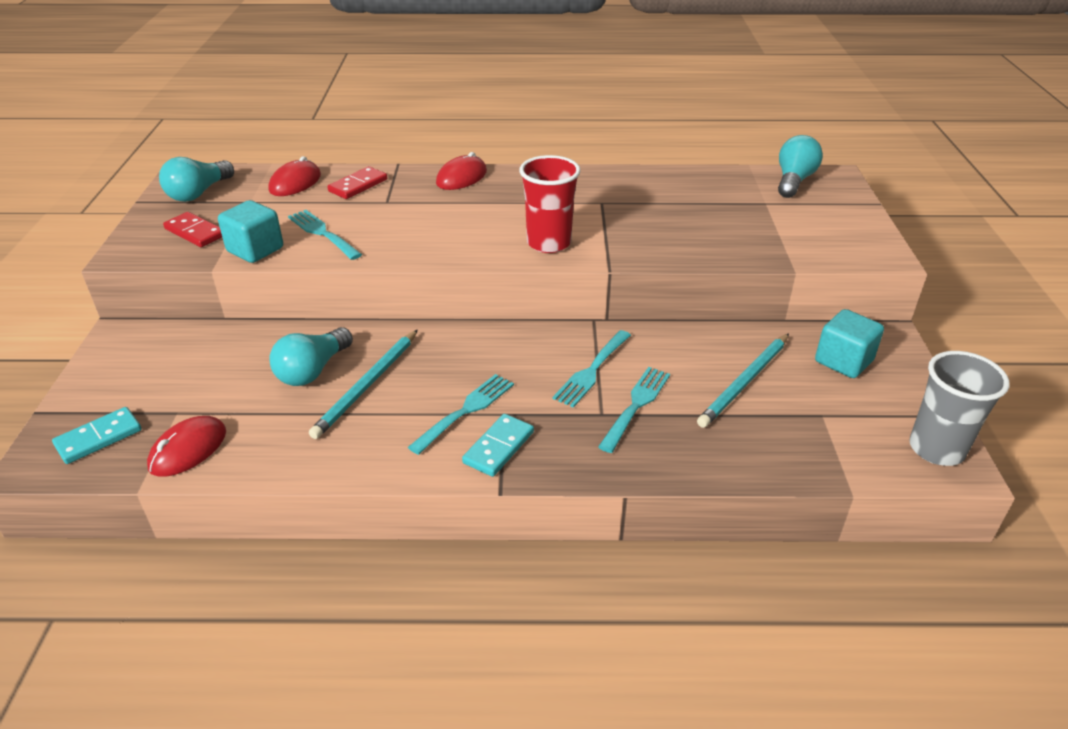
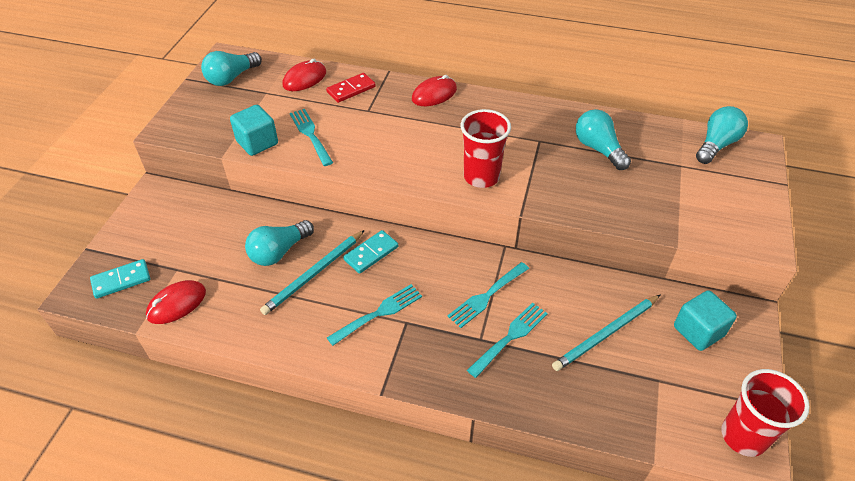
camera: 15 degrees right, 10 degrees up
red domino [163,212,222,247] -> none
turquoise domino [462,414,534,477] -> turquoise domino moved to [343,230,398,274]
grey cup [909,351,1010,466] -> red cup [721,369,810,457]
none -> turquoise light bulb [576,109,631,170]

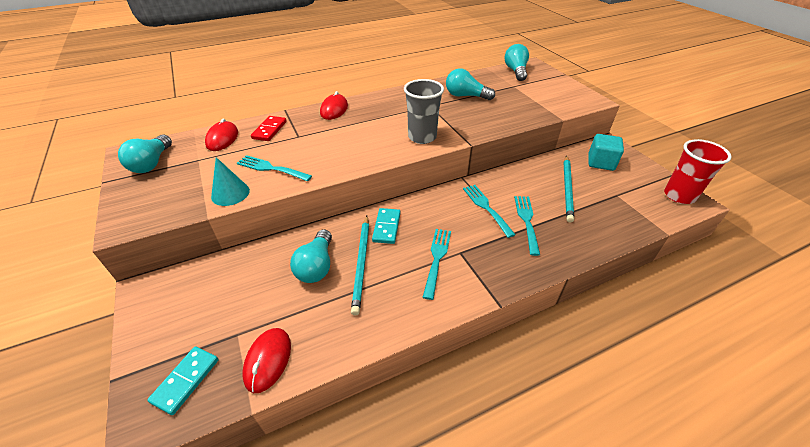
camera: 40 degrees left, 5 degrees down
turquoise cube [230,105,278,156] -> turquoise cone [211,157,250,206]
turquoise fork [447,262,529,328] -> turquoise fork turned 150 degrees clockwise [463,185,516,238]
red cup [461,109,511,188] -> grey cup [404,79,444,144]

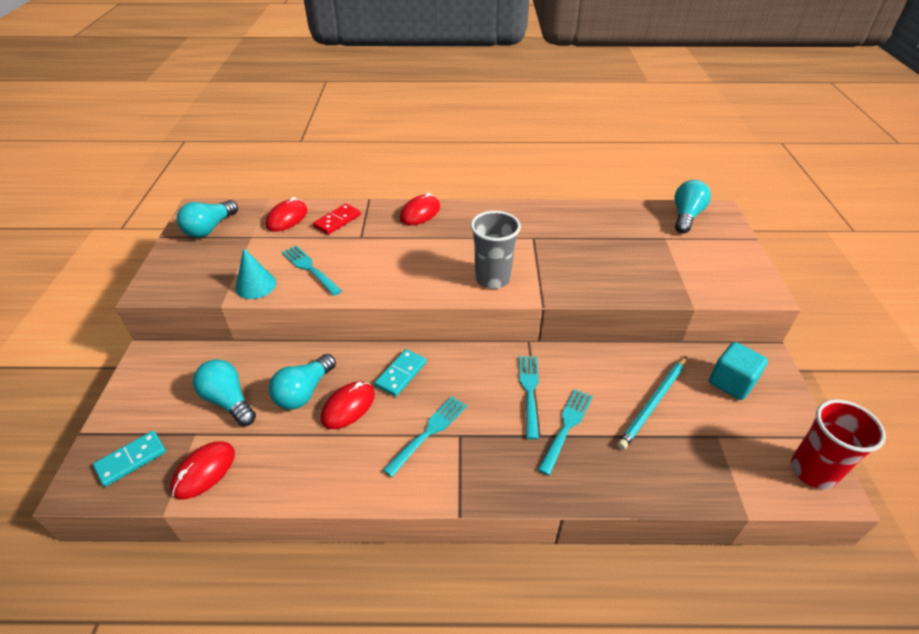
camera: 25 degrees right, 0 degrees up
turquoise pencil [351,216,369,316] -> red mouse [321,381,375,429]
turquoise light bulb [446,69,495,100] -> turquoise light bulb moved to [193,359,256,426]

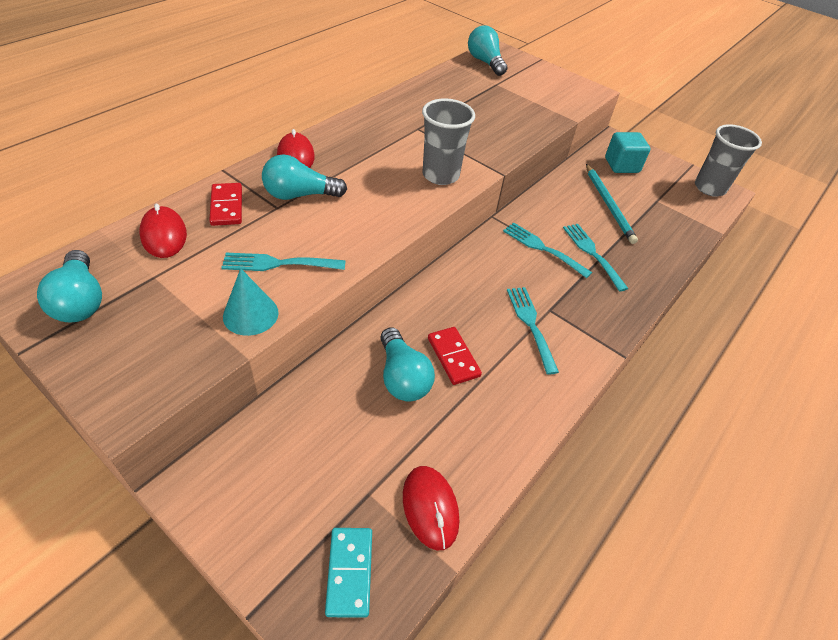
camera: 55 degrees left, 5 degrees up
turquoise light bulb [193,359,256,426] -> turquoise light bulb moved to [262,154,347,200]
red mouse [321,381,375,429] -> red domino [428,327,482,385]
turquoise domino [375,349,427,397] -> none
red cup [791,399,886,489] -> grey cup [695,124,762,197]

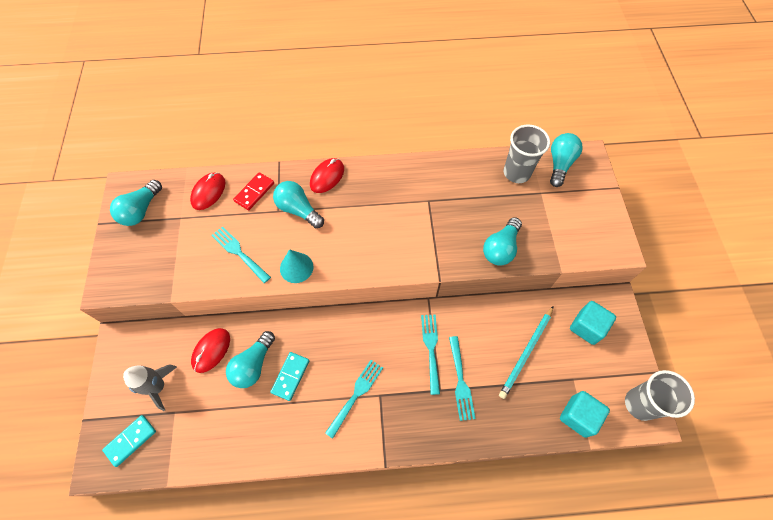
camera: 50 degrees right, 15 degrees up
turquoise cone [223,268,279,336] -> turquoise cone moved to [280,249,313,283]
red mouse [403,466,459,550] -> red mouse moved to [191,328,230,373]
grey cup [422,98,475,185] -> grey cup moved to [504,124,550,183]
red domino [428,327,482,385] -> turquoise domino [270,352,309,401]
turquoise fork [563,224,629,292] -> turquoise fork turned 150 degrees clockwise [449,336,476,421]
none -> grey rocket [123,364,177,411]
none -> turquoise light bulb [483,217,522,266]
none -> turquoise cube [560,391,610,438]

